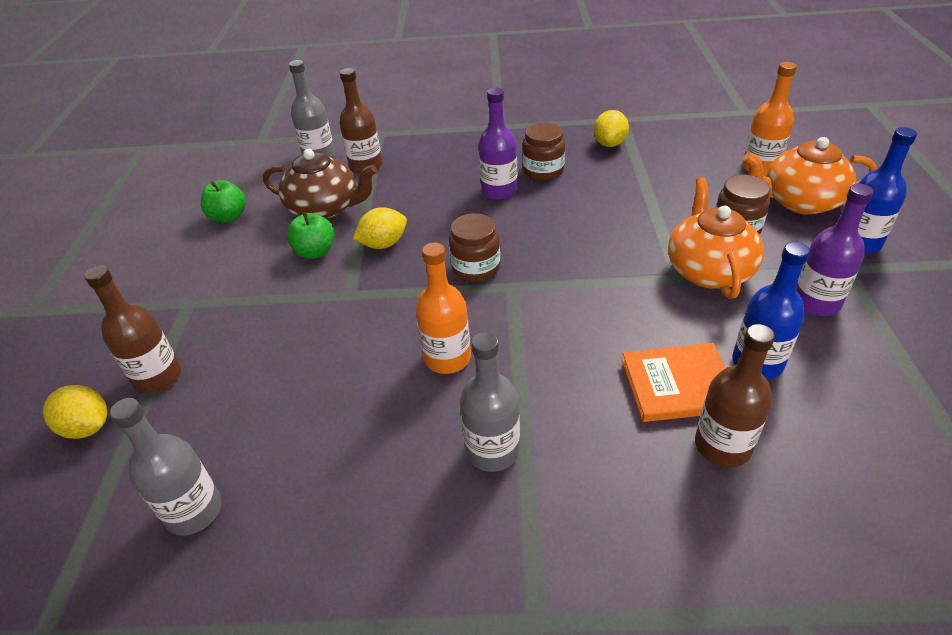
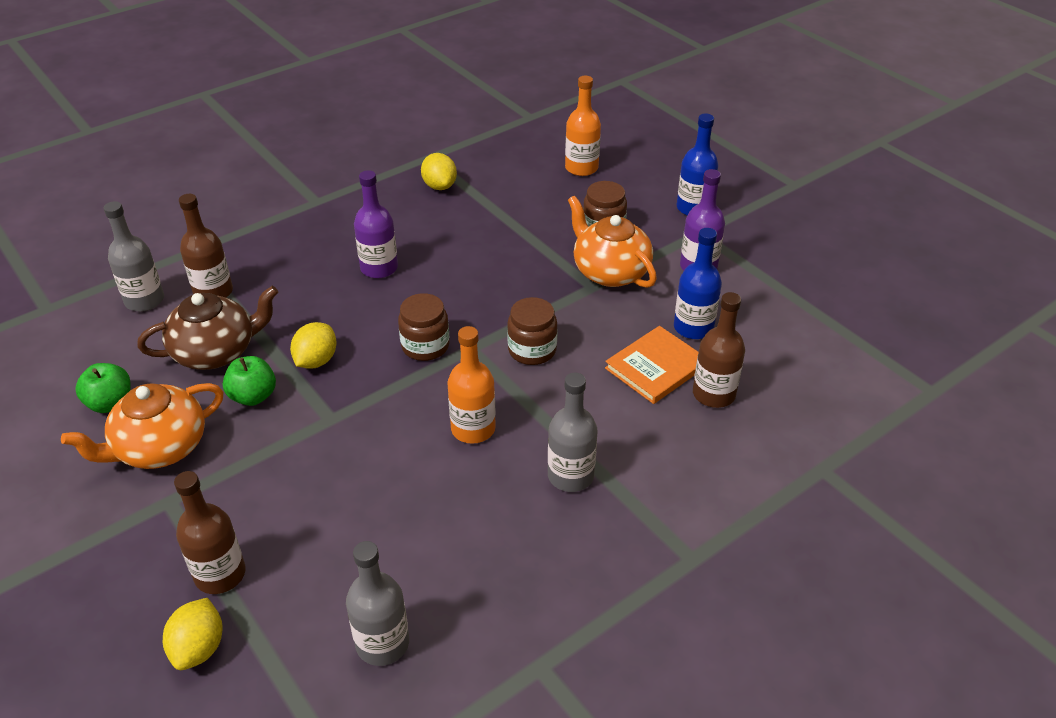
camera: 40 degrees left, 0 degrees up
yellow lemon [43,385,107,439] -> yellow lemon turned 75 degrees counterclockwise [163,598,223,670]
brown jar [523,122,565,181] -> brown jar moved to [507,297,558,365]
orange teapot [743,137,877,215] -> orange teapot moved to [61,383,224,469]

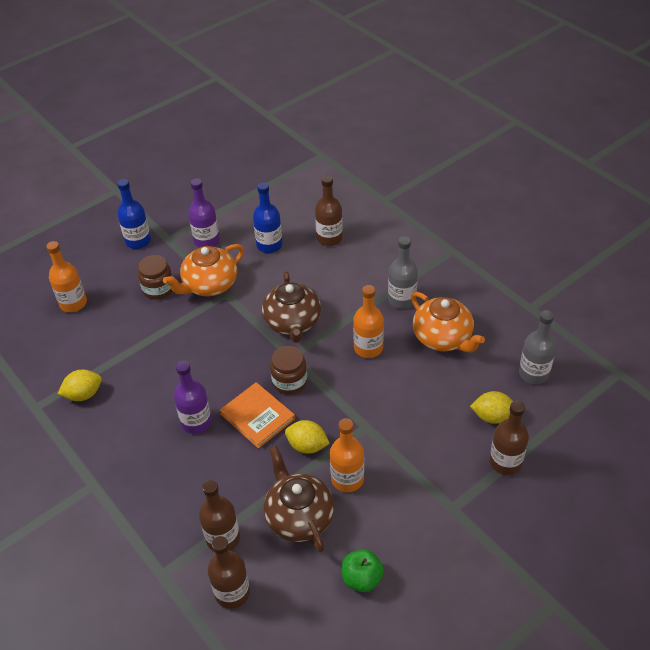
camera: 90 degrees left, 5 degrees up
orange teapot [61,383,224,469] -> orange teapot moved to [411,292,485,352]
grey bottle [104,201,164,311] -> brown bottle [208,536,250,609]
yellow lemon [163,598,223,670] -> yellow lemon moved to [470,391,513,424]
green apple [223,356,276,406] -> orange bottle [330,418,364,492]
brown jar [507,297,558,365] -> brown teapot [262,271,321,343]
orange book [605,326,699,404] -> orange book moved to [219,382,295,449]

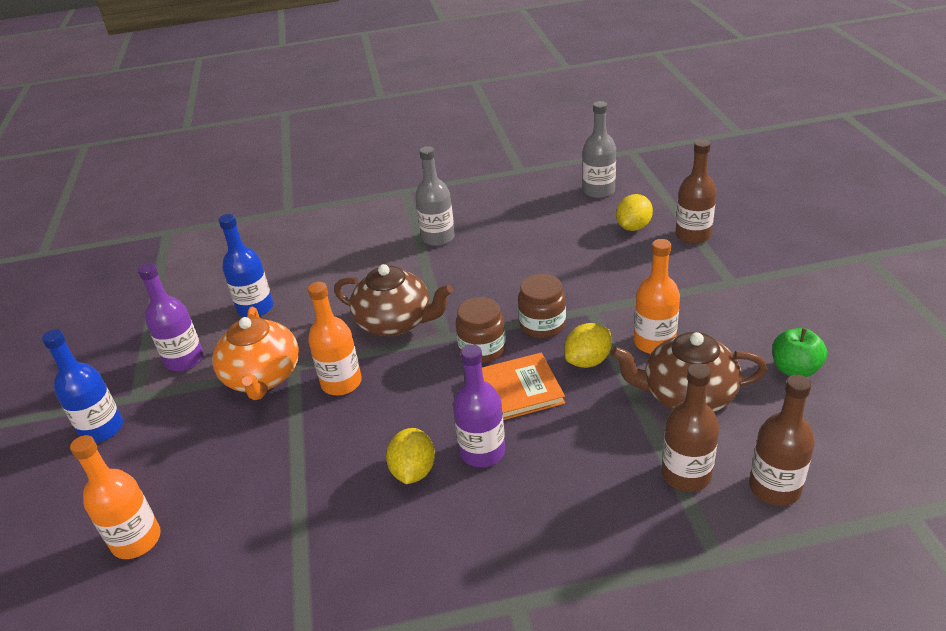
camera: 60 degrees left, 10 degrees down
yellow lemon [58,370,102,401] -> yellow lemon moved to [386,428,435,484]
brown jar [138,255,173,300] -> brown jar moved to [518,274,566,338]
brown bottle [315,175,343,246] -> none
orange bottle [353,285,384,358] -> orange bottle moved to [308,282,362,395]
orange teapot [411,292,485,352] -> none

